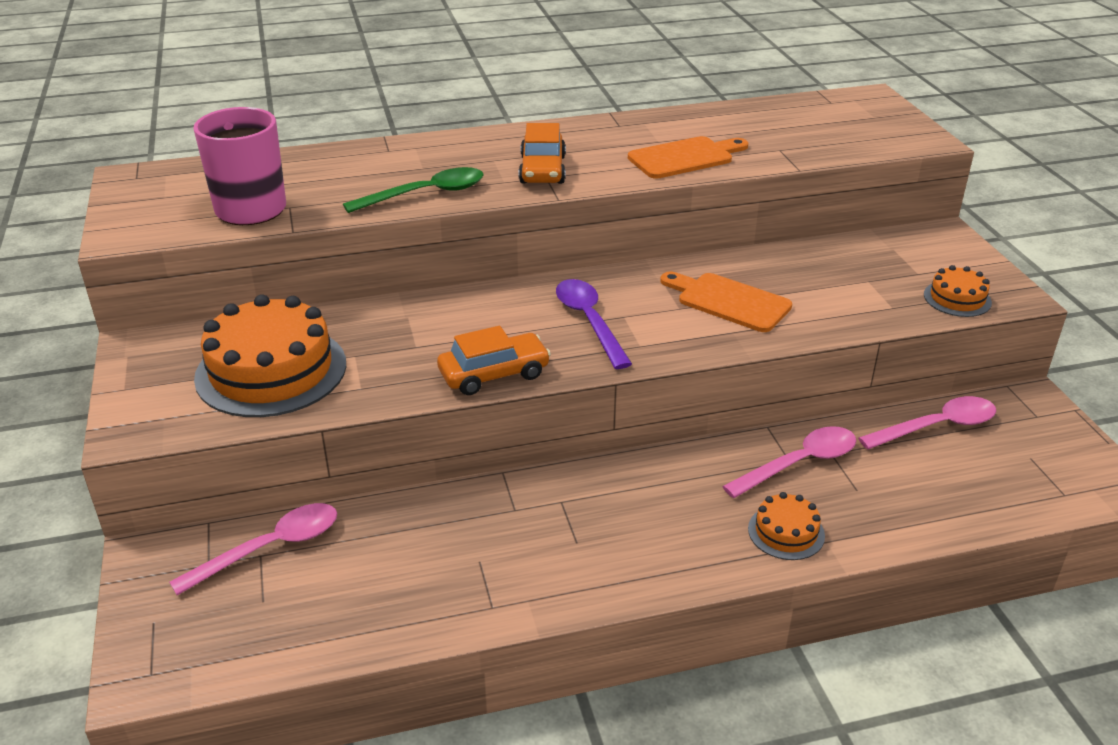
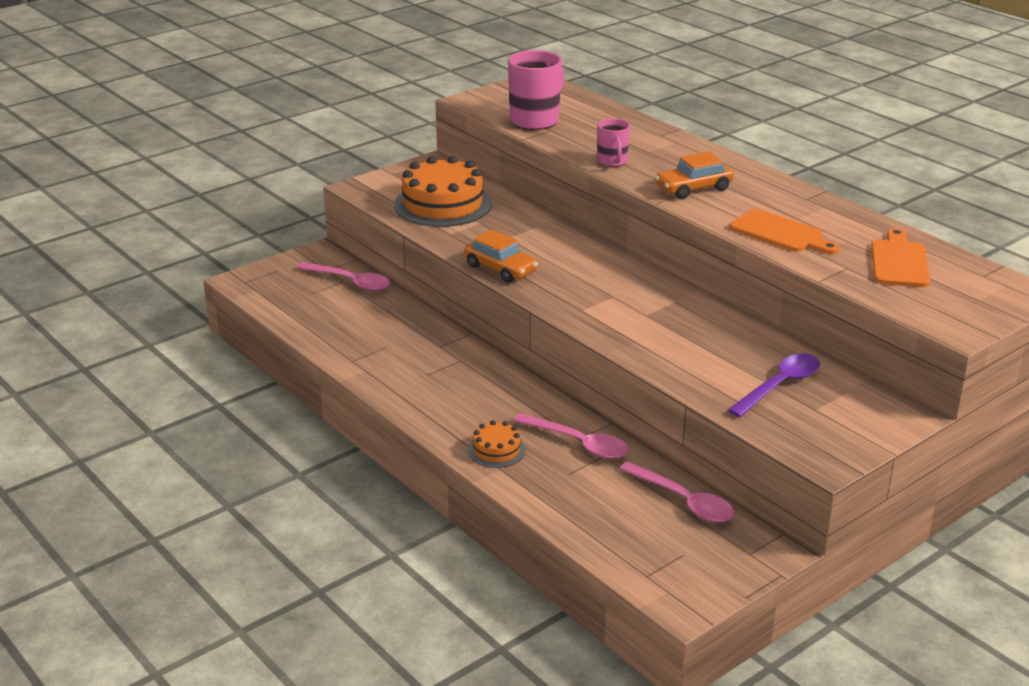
camera: 65 degrees right, 5 degrees down
green spoon [343,167,484,213] -> pink mug [597,118,630,167]
purple spoon [556,279,632,369] -> purple spoon moved to [728,354,820,417]
orange cutting board [660,272,792,332] -> orange cutting board moved to [871,228,930,287]
orange cake [924,265,992,317] -> none

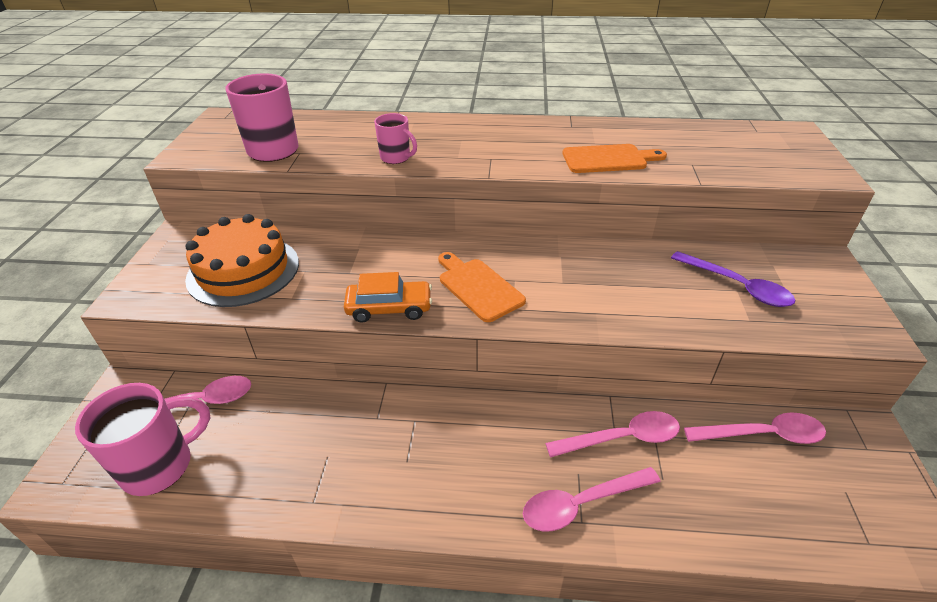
camera: 45 degrees left, 10 degrees up
orange cake [468,420,526,468] -> pink spoon [523,467,660,531]
orange car [655,152,734,199] -> none
purple spoon [728,354,820,417] -> purple spoon turned 135 degrees clockwise [671,251,795,307]
orange cutting board [871,228,930,287] -> orange cutting board moved to [438,252,526,322]
none -> pink mug [75,383,210,496]

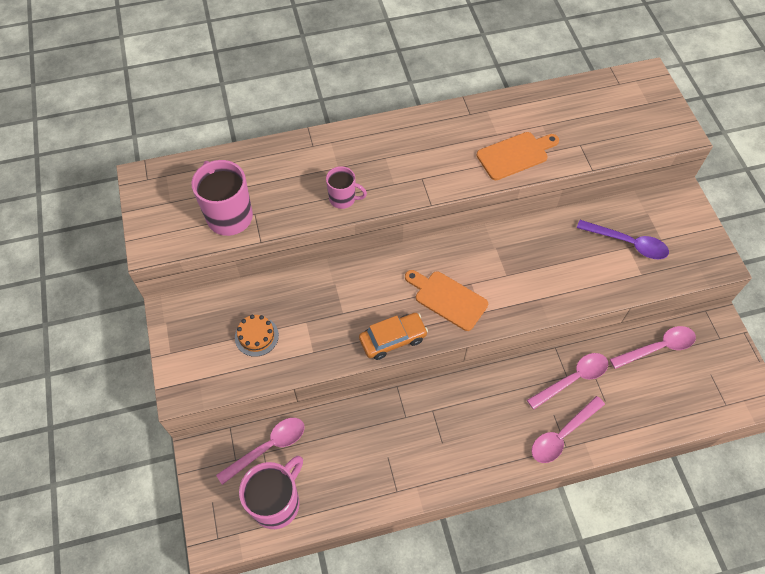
camera: 20 degrees left, 20 degrees up
orange cake [185,214,299,307] -> orange cake [235,315,279,357], size x0.48

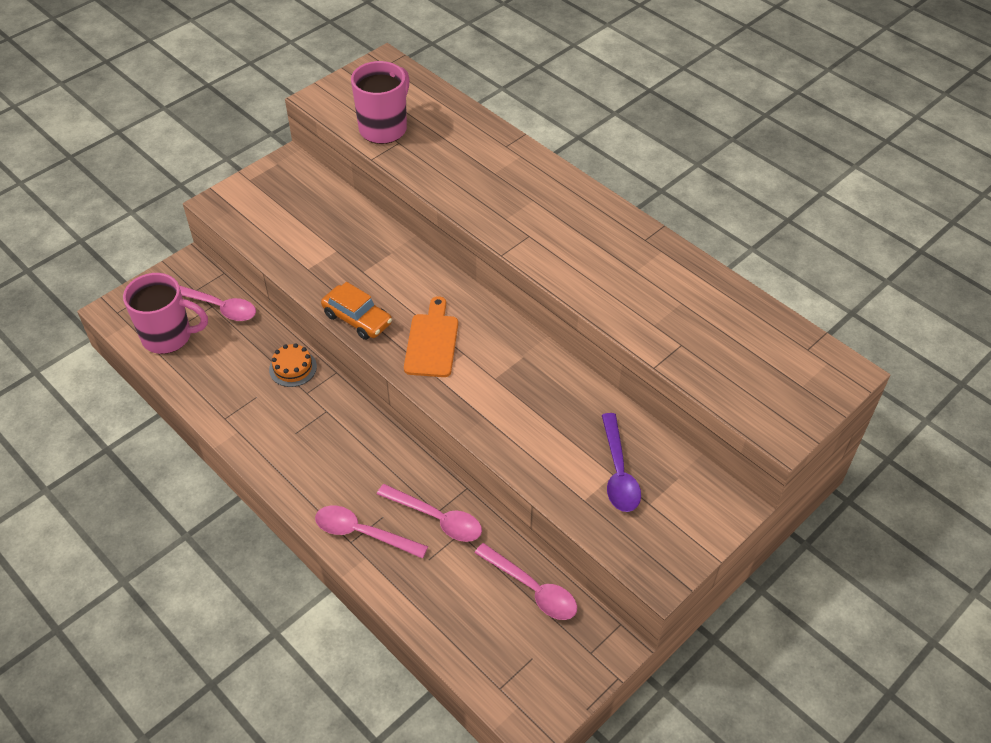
camera: 60 degrees right, 10 degrees down
orange cake [235,315,279,357] -> orange cake moved to [269,343,317,387]
pink mug [326,166,367,209] -> none
orange cutting board [476,132,559,180] -> none

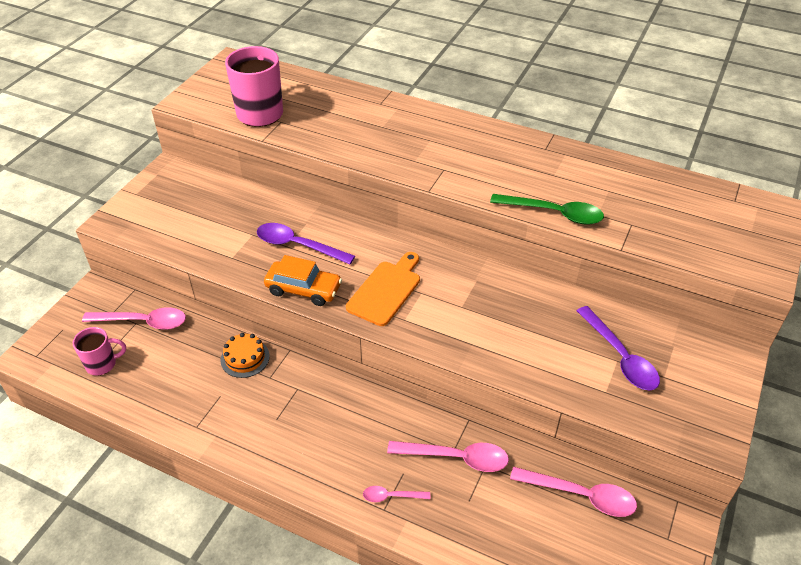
camera: 20 degrees left, 5 degrees down
pink mug [123,273,208,354] -> pink mug [73,327,126,376], size x0.57
pink spoon [315,506,428,559] -> pink spoon [363,486,430,502], size x0.54
orange cutting board [404,296,458,377] -> orange cutting board turned 45 degrees clockwise [346,252,420,326]
none -> purple spoon [257,223,355,264]
none -> green spoon [490,194,604,225]

